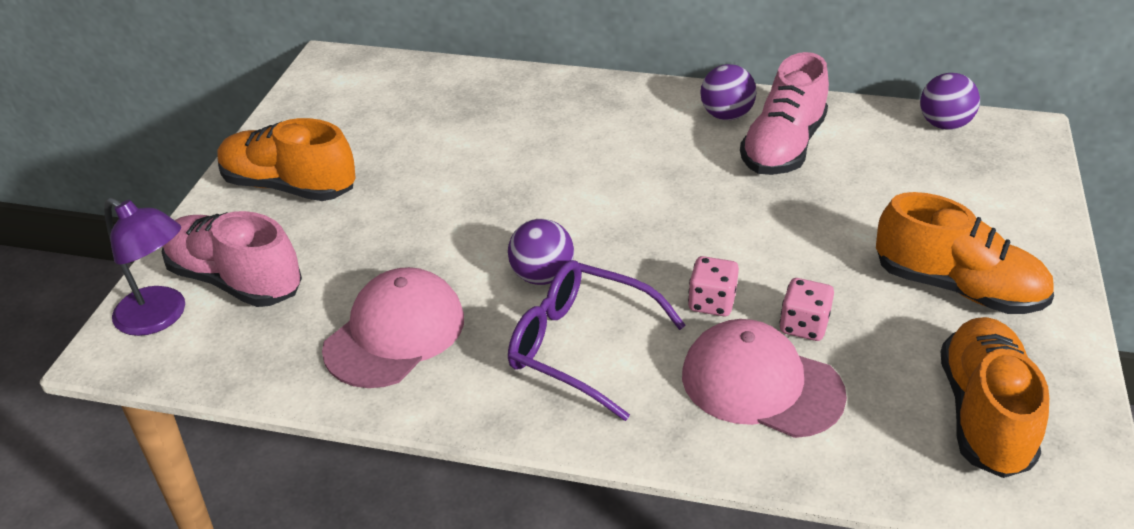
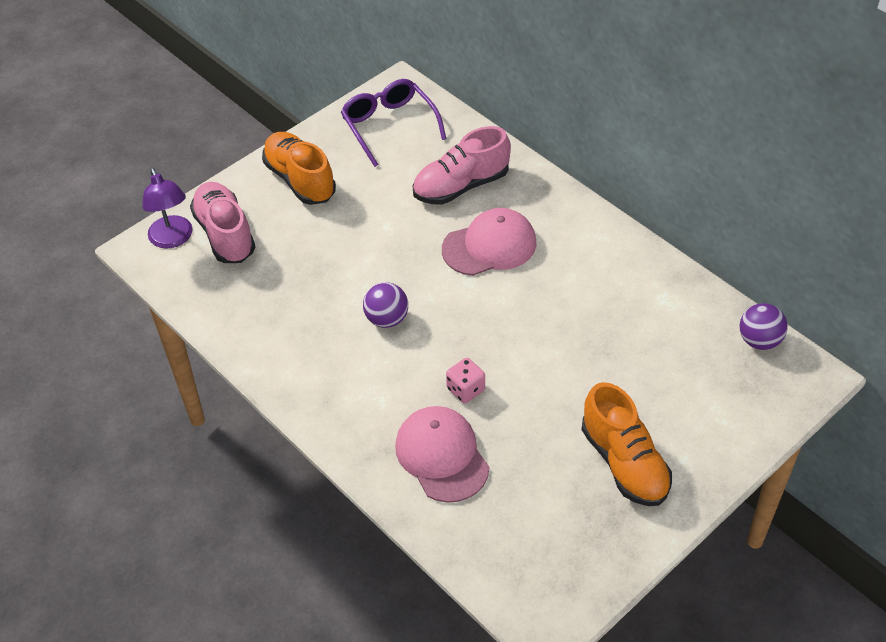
camera: 35 degrees right, 10 degrees up
pink cap [322,267,464,388] -> pink cap moved to [442,208,536,276]
purple glasses [508,260,686,421] -> purple glasses moved to [341,79,447,167]
purple ball [700,64,757,120] -> none
pink shoe [740,52,829,175] -> pink shoe moved to [413,126,511,205]
pink dice [779,278,834,341] -> none
orange shoe [941,317,1049,478] -> none

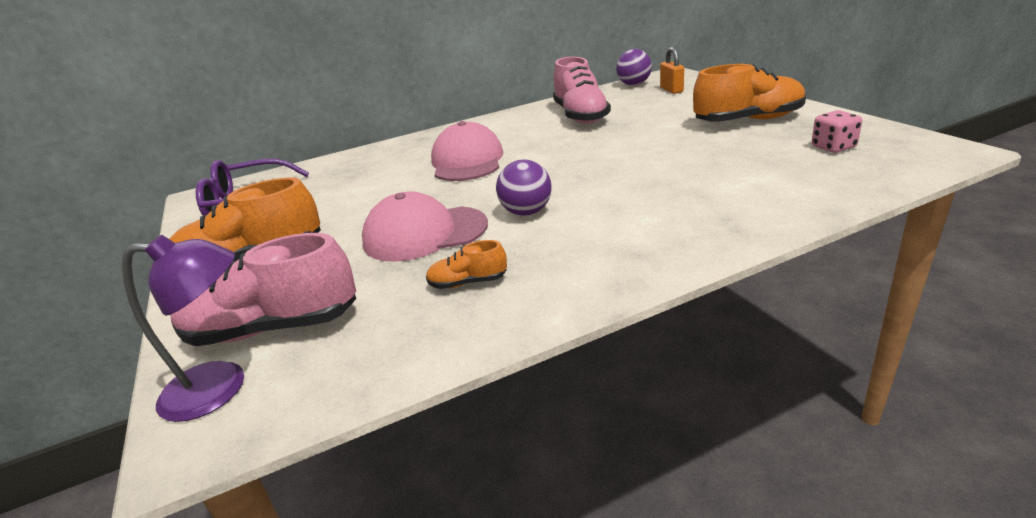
camera: 70 degrees left, 20 degrees down
pink cap [395,406,489,503] -> pink cap moved to [362,192,488,262]
pink shoe [413,126,511,205] -> pink shoe moved to [553,57,611,124]
pink dice [446,358,485,403] -> pink dice moved to [811,110,862,153]
none -> orange shoe [426,240,507,289]
none -> orange padlock [660,47,684,94]

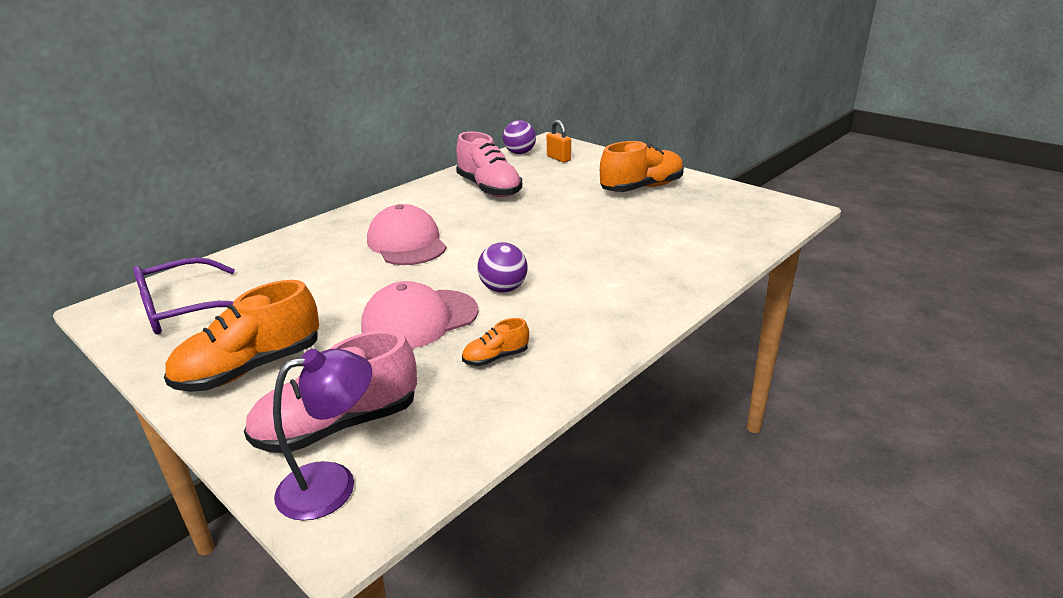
camera: 25 degrees left, 0 degrees up
pink dice [811,110,862,153] -> none

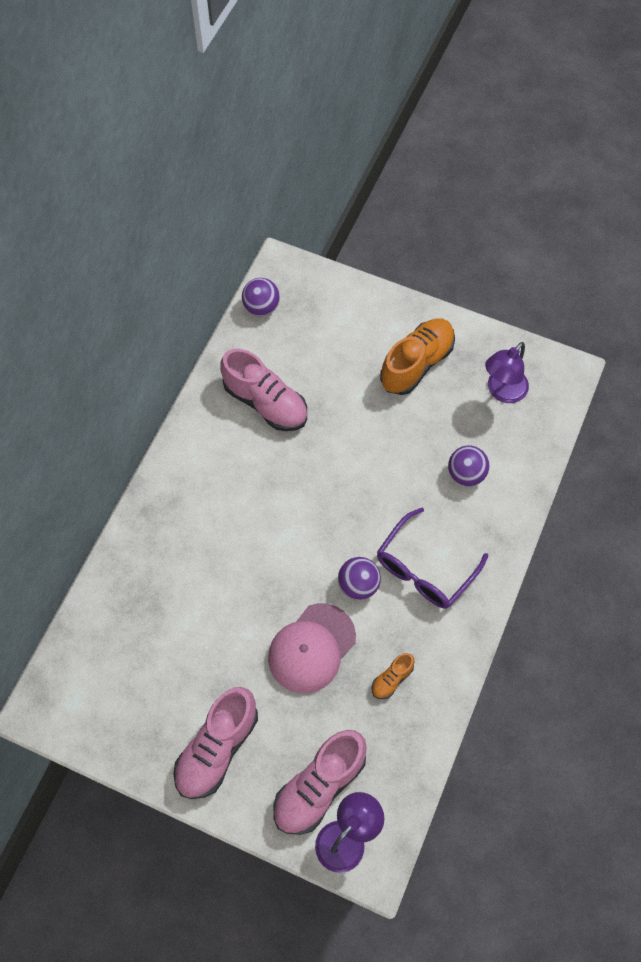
camera: 20 degrees left, 35 degrees up
purple glasses [133,257,235,334] -> purple glasses moved to [377,508,488,609]
orange shoe [164,280,319,392] -> pink shoe [173,687,258,799]
pink cap [367,204,447,265] -> none
orange padlock [547,120,571,163] -> none
none -> purple ball [448,446,489,486]
none -> purple lamp [485,342,529,403]

